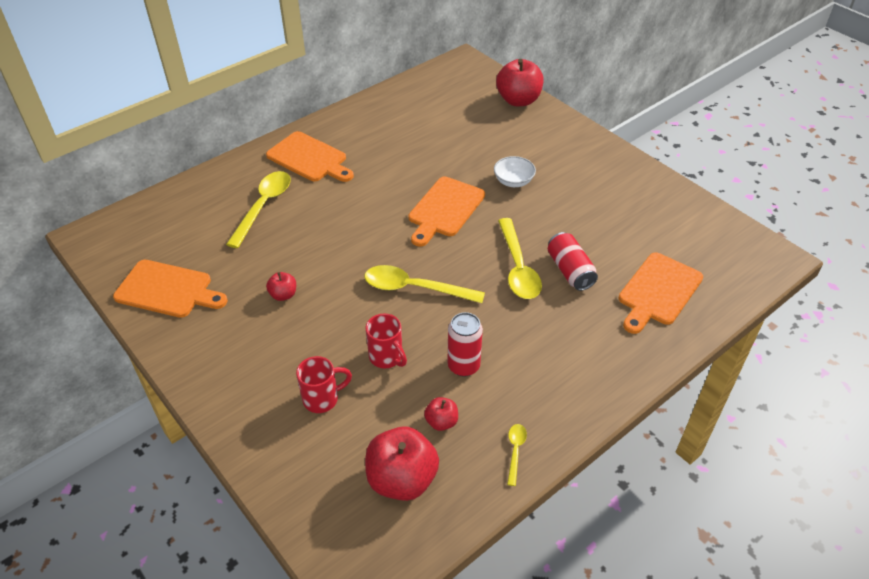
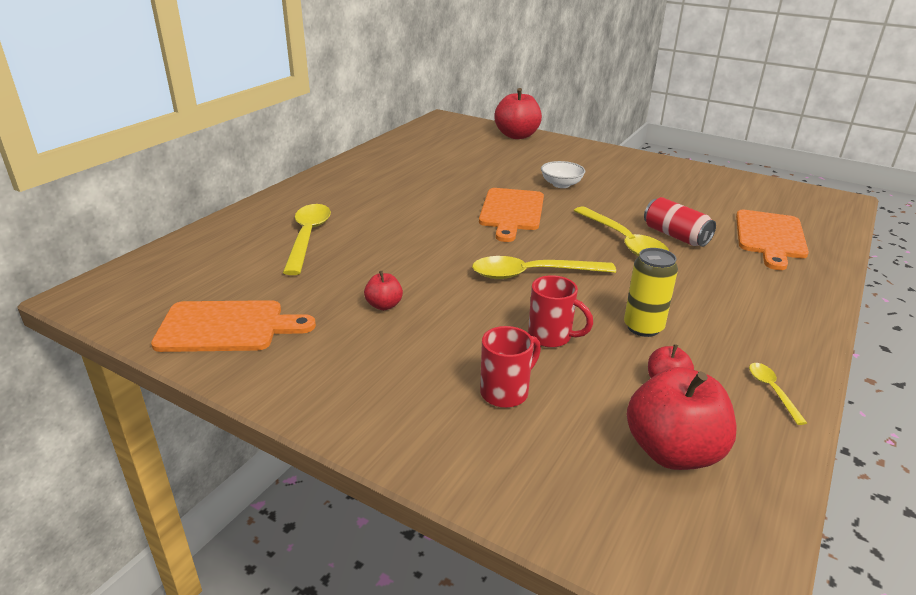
camera: 20 degrees left, 15 degrees down
orange cutting board [266,131,354,182] -> none
red can [448,312,483,377] -> yellow can [624,248,678,337]

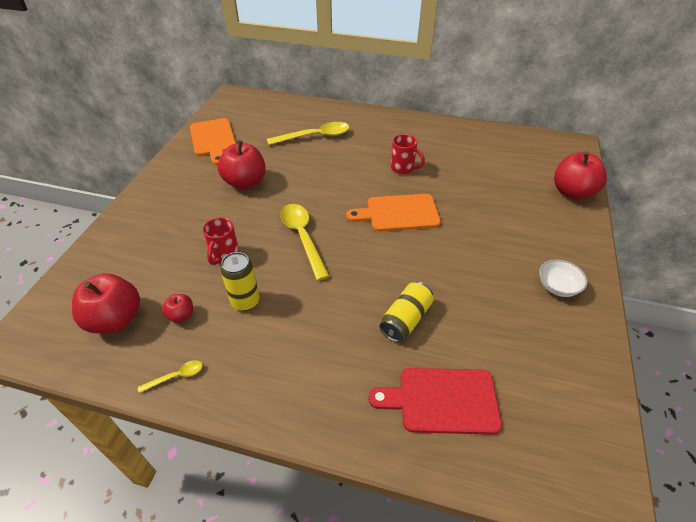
camera: 75 degrees right, 15 degrees up
red apple [364,271,403,310] -> red apple [218,140,266,190], size x2.02
red mug [480,326,541,408] -> red mug moved to [391,134,425,174]
white bowl [541,161,585,188] -> white bowl moved to [539,259,587,297]
yellow spoon [574,206,669,256] -> none
red can [644,197,716,247] -> yellow can [380,282,433,342]
orange cutting board [736,210,809,270] -> red cutting board [368,368,502,435]

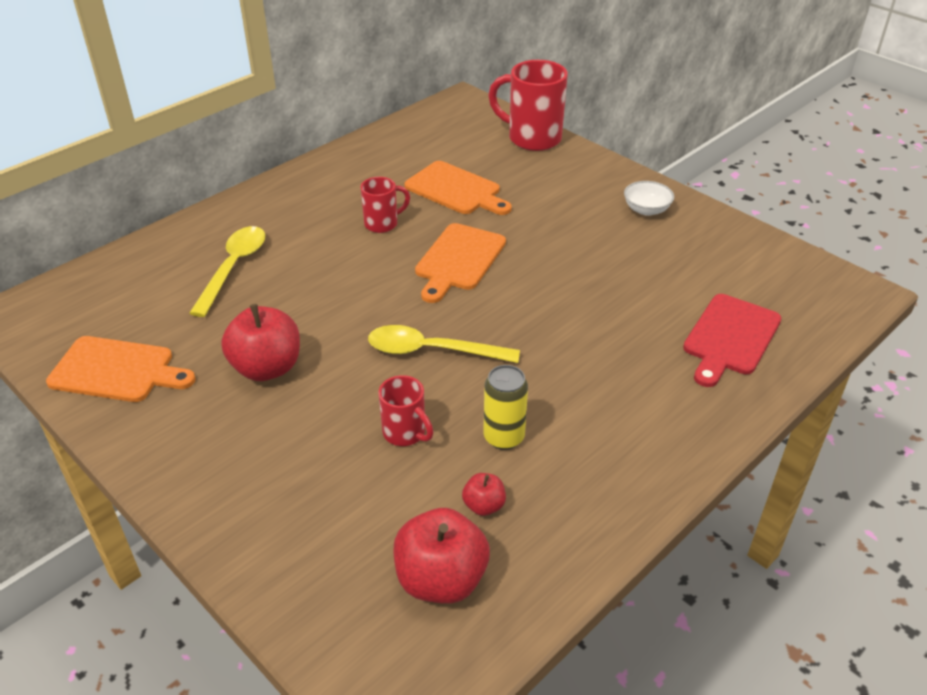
camera: 60 degrees left, 5 degrees down
yellow spoon [138,360,203,393] -> none
yellow can [380,282,433,342] -> none
red apple [554,151,607,200] -> red mug [488,60,568,151]
none -> orange cutting board [405,161,512,215]

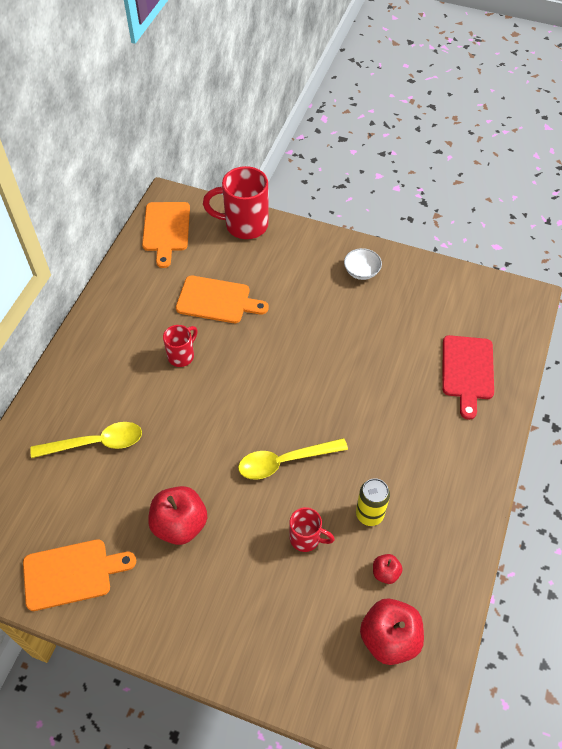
camera: 25 degrees left, 15 degrees up
yellow spoon [189,226,265,317] -> yellow spoon turned 90 degrees clockwise [30,422,142,458]
orange cutting board [415,223,506,303] -> orange cutting board moved to [142,202,190,268]

